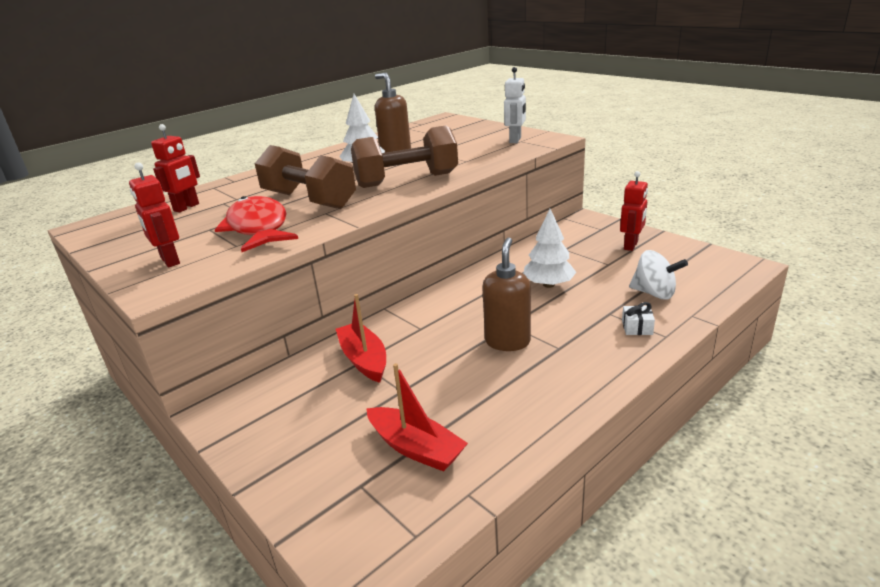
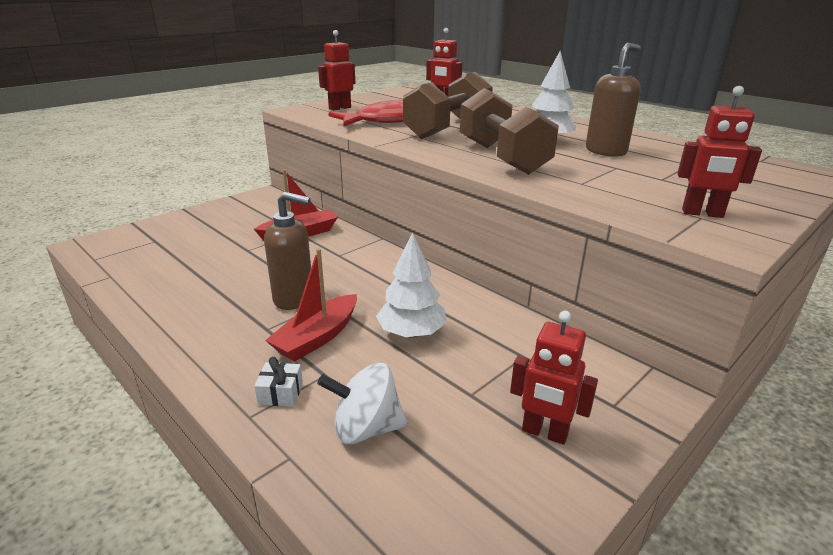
camera: 85 degrees right, 0 degrees up
red boat [366,363,468,472] -> red boat moved to [265,249,357,361]
white robot [504,67,526,143] -> red robot [677,86,762,218]
white spinning top [629,250,688,299] -> white spinning top turned 60 degrees clockwise [317,363,408,444]

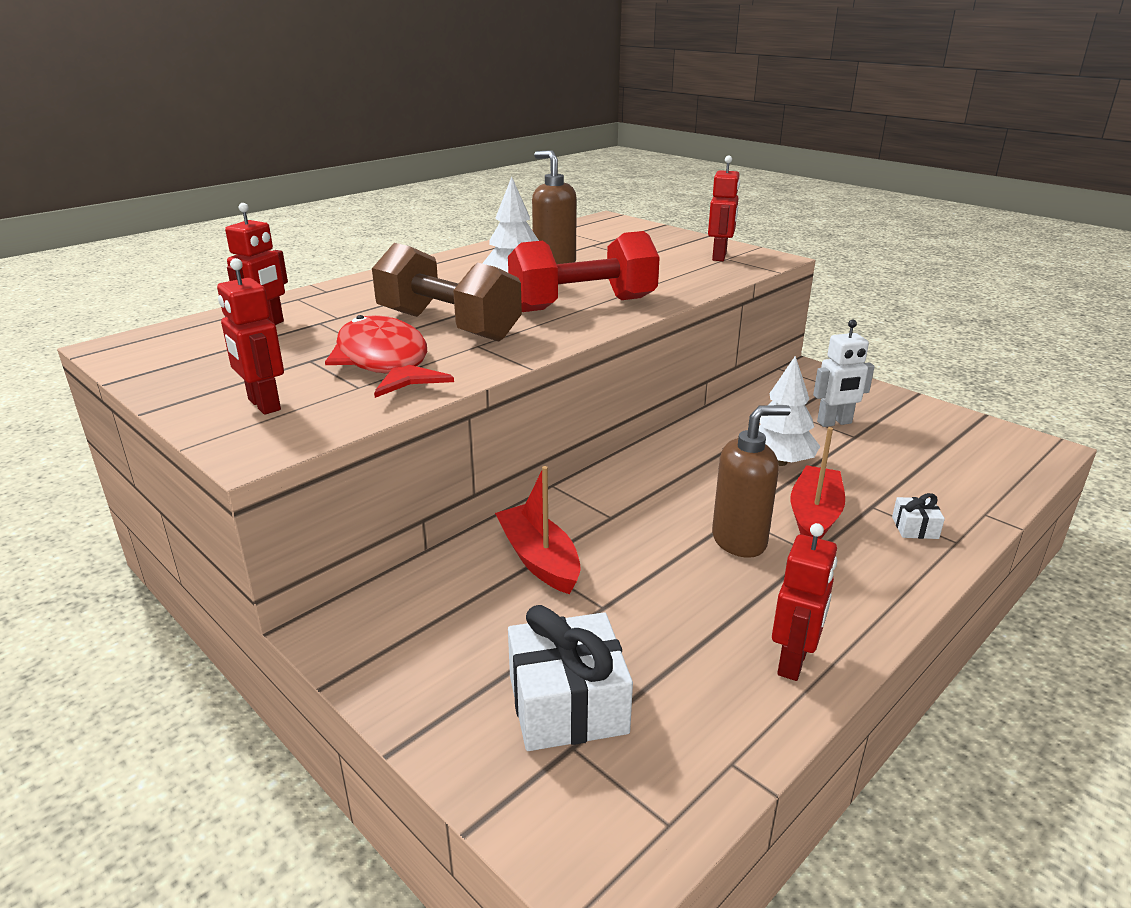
camera: 90 degrees left, 0 degrees up
brown soap dispenser [264,192,311,310] -> brown soap dispenser turned 60 degrees clockwise [712,405,791,558]
red boat [265,249,357,361] -> red boat turned 105 degrees counterclockwise [791,427,845,539]
white spinning top [317,363,408,444] -> none
brown dumbbell [460,88,559,175] -> red dumbbell [508,231,660,312]
red robot [510,311,598,445] -> red robot moved to [772,523,837,681]
none -> white gift [508,605,633,751]
none -> white robot [813,320,875,427]

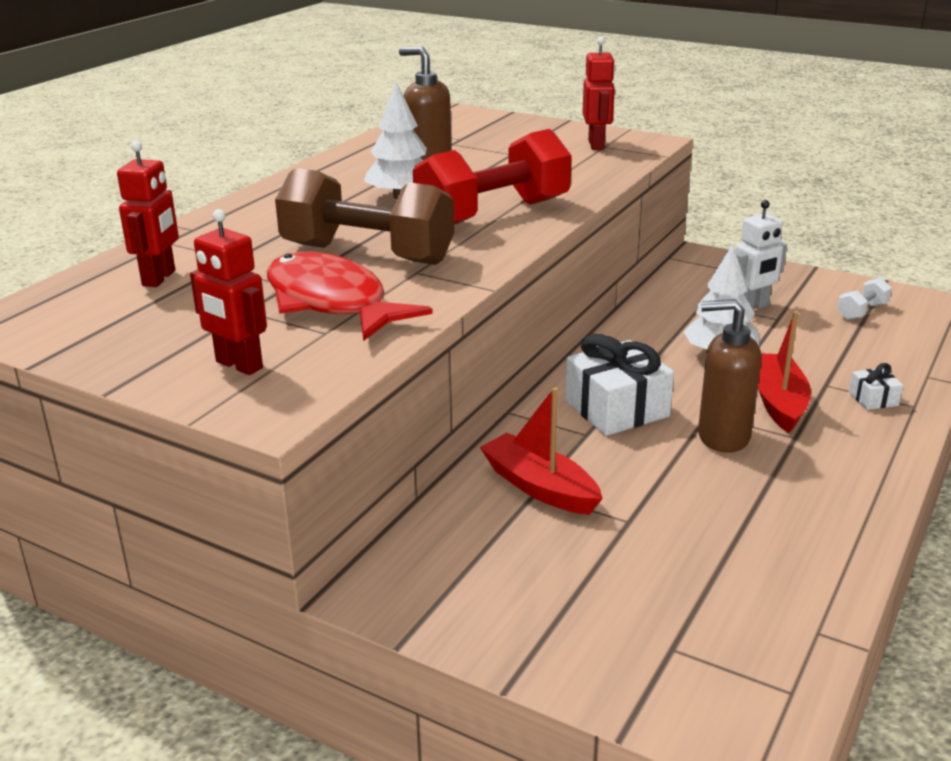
camera: 15 degrees left, 0 degrees up
white gift [508,605,633,751] -> white gift moved to [565,334,674,436]
brown soap dispenser [712,405,791,558] -> brown soap dispenser turned 135 degrees counterclockwise [698,299,761,452]
red robot [772,523,837,681] -> none
none -> white dumbbell [837,277,892,320]

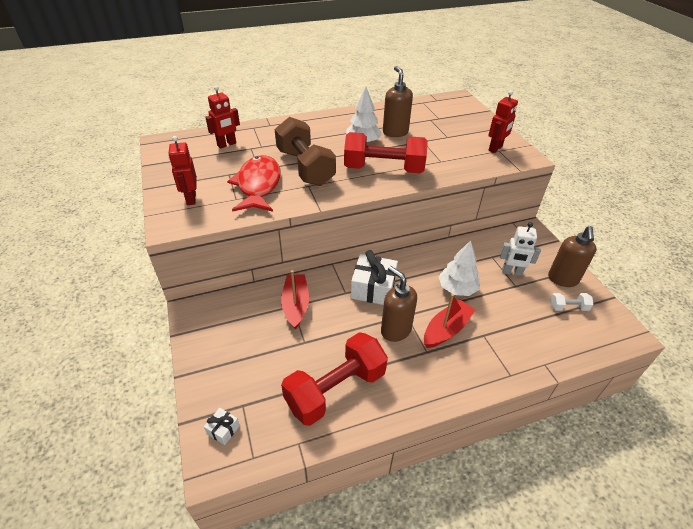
camera: 40 degrees right, 15 degrees up
white gift [849,363,903,410] -> white gift moved to [204,408,240,445]
none -> red dumbbell [281,332,388,426]
none -> brown soap dispenser [548,226,596,287]

